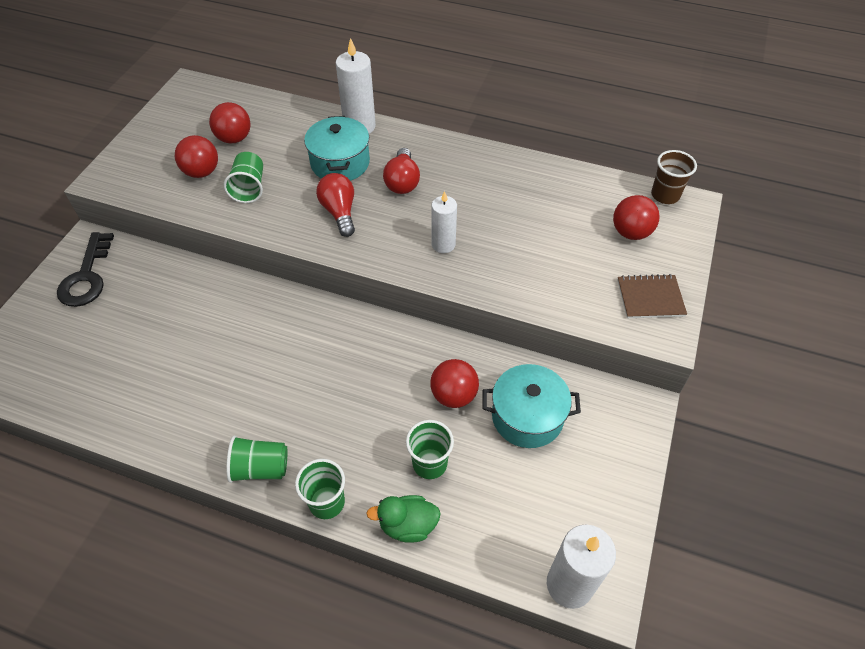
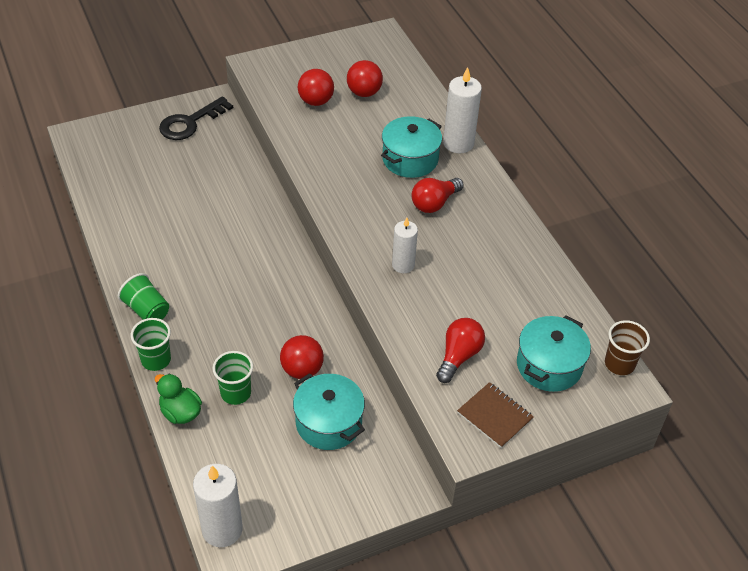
camera: 45 degrees right, 5 degrees down
green cup [224,152,263,203] -> none
red light bulb [316,173,355,237] -> red light bulb moved to [436,318,485,383]
red ball [613,195,660,240] -> turquoise pot [517,315,591,392]

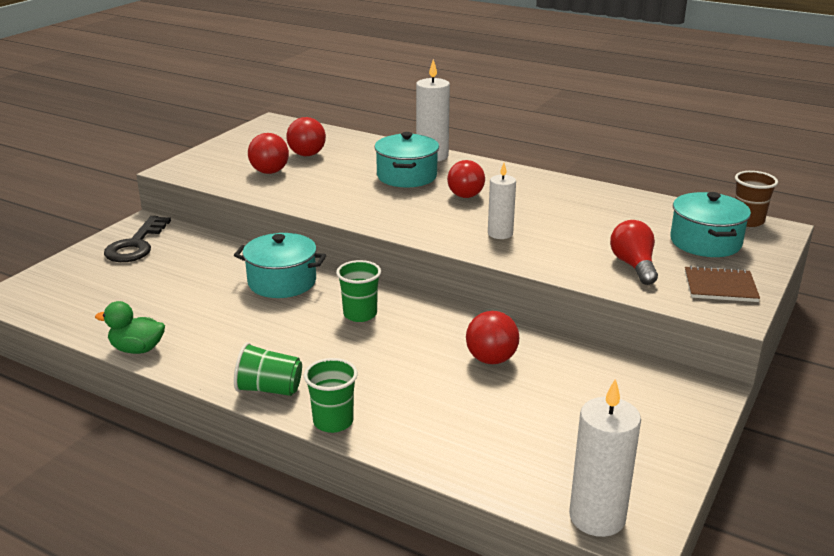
camera: 35 degrees left, 20 degrees down
green duck [155,374,202,424] -> green duck moved to [95,301,165,354]
green cup [212,351,253,405] -> green cup moved to [336,260,381,322]
turquoise pot [293,373,365,450] -> turquoise pot moved to [234,233,326,298]

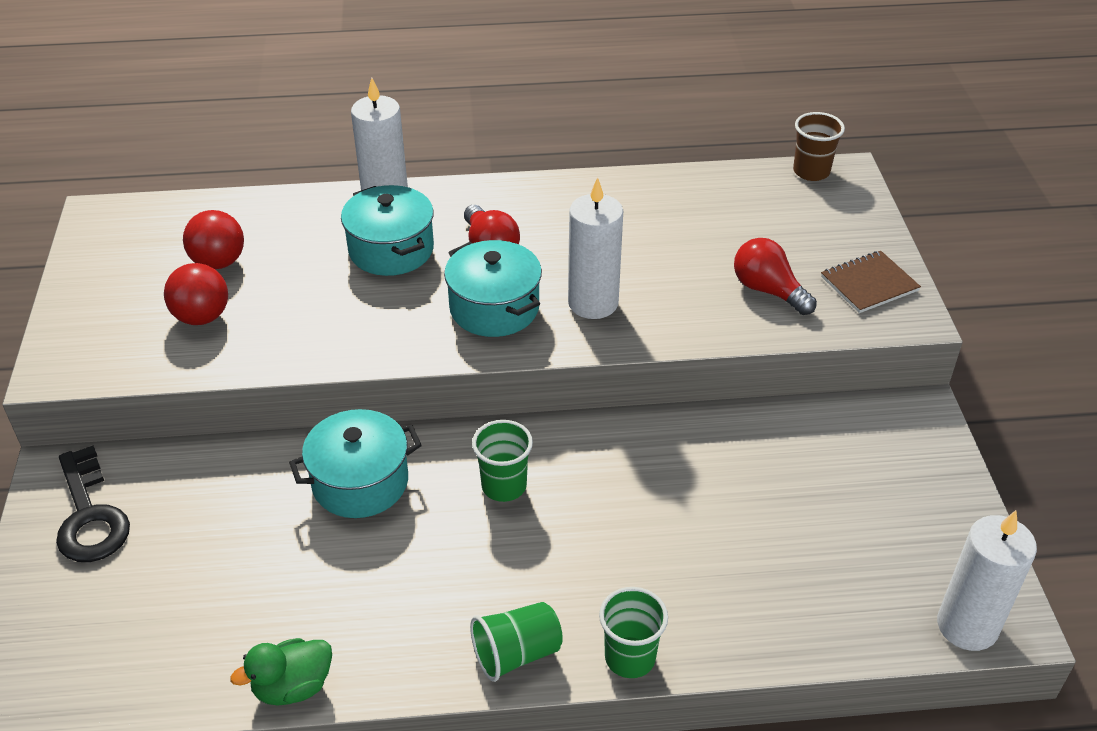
camera: 35 degrees left, 15 degrees up
red ball [466,311,519,364] -> none
white candle [488,163,516,239] -> white candle [568,177,623,319], size x1.53
turquoise pot [670,192,751,257] -> turquoise pot moved to [444,240,542,337]

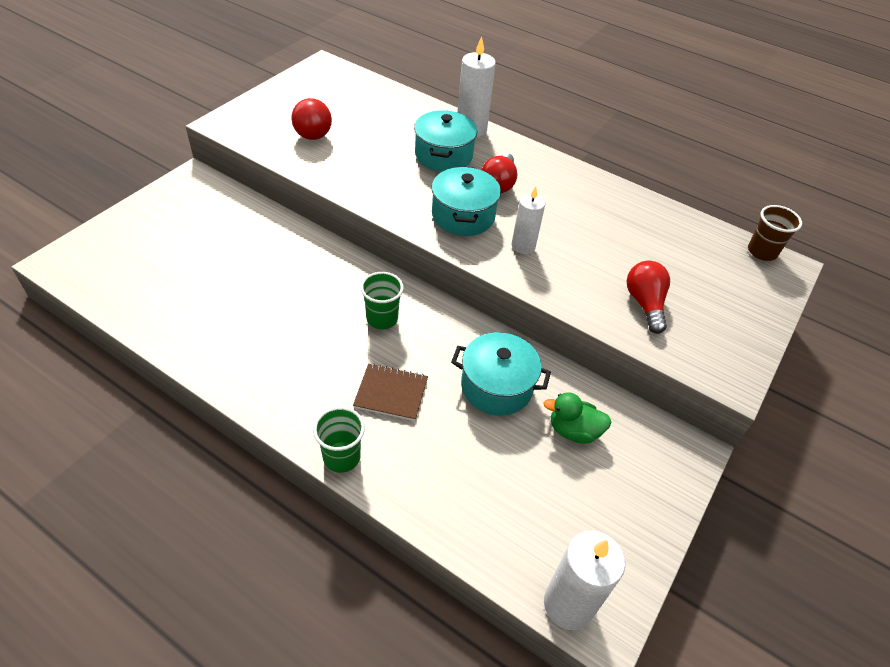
camera: 35 degrees right, 5 degrees up
black key [56,445,130,562] -> none
red ball [183,210,244,269] -> none
green duck [230,638,332,706] -> green duck moved to [544,392,612,443]
turquoise pot [289,409,422,518] -> turquoise pot moved to [451,332,551,416]
green cup [470,602,563,682] -> none
white candle [568,177,623,319] -> white candle [512,187,545,254], size x0.65
brown notebook [821,251,921,313] -> brown notebook moved to [353,363,428,421]

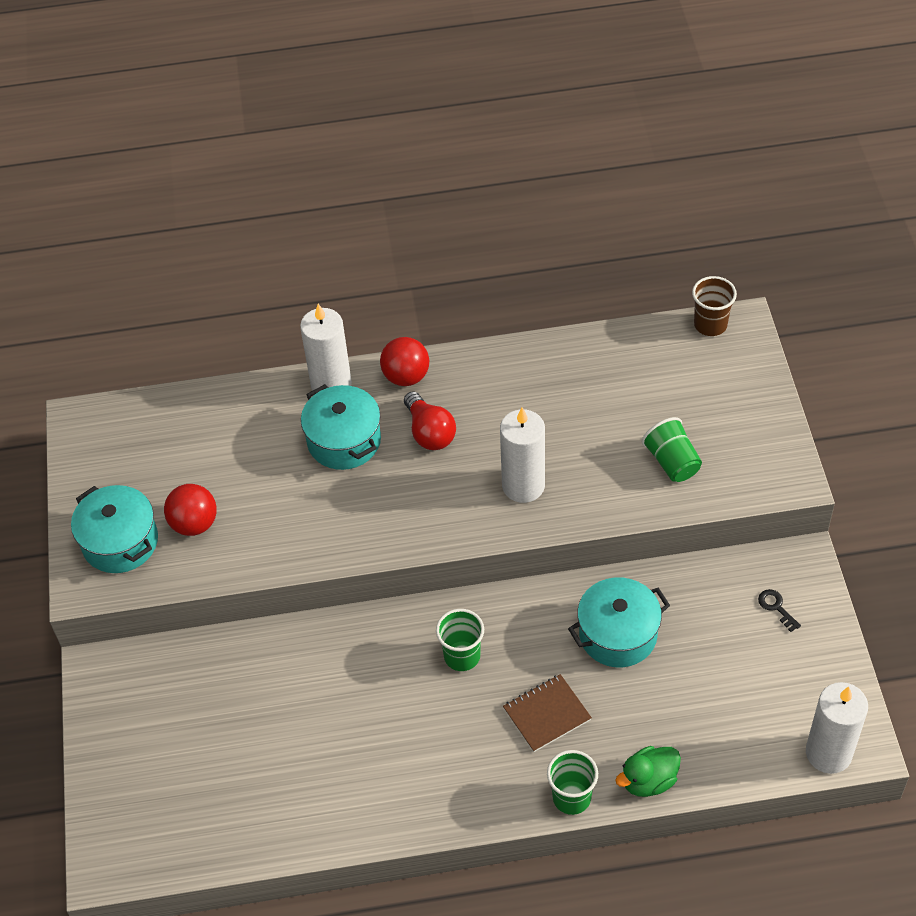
camera: 35 degrees left, 5 degrees up
turquoise pot [432,166,501,236] -> turquoise pot moved to [71,485,158,573]
white candle [512,187,545,254] -> white candle [500,408,545,503], size x1.53
green duck [544,392,612,443] -> green duck moved to [615,746,681,797]
red light bulb [627,261,670,334] -> green cup [642,417,702,482]
none -> red ball [380,337,429,386]
none -> black key [758,589,801,632]

